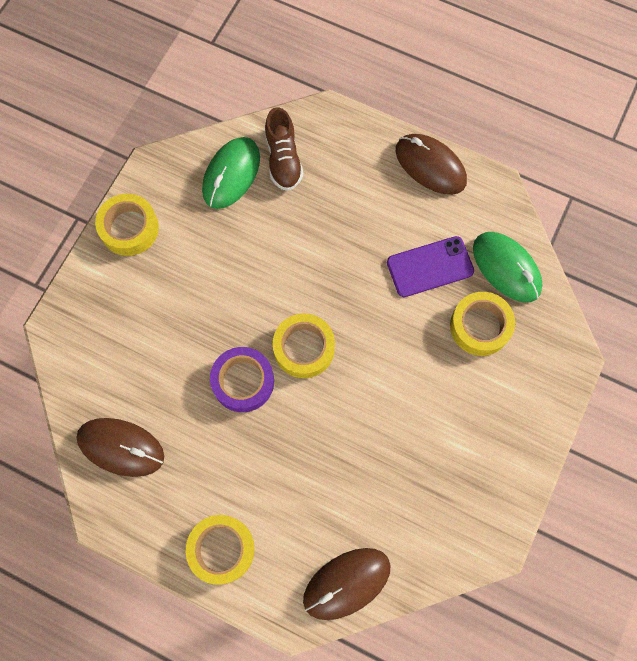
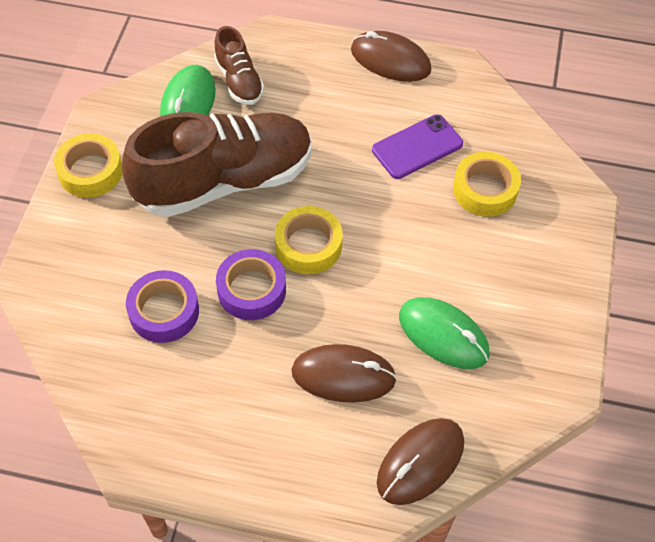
camera: 15 degrees left, 15 degrees down
brown mouse [76,418,164,477] -> brown mouse moved to [291,344,397,403]
yellow tape [186,515,255,585] -> none
green mouse [473,232,542,302] -> green mouse moved to [399,297,490,369]
none -> brown shoe [122,112,312,217]
none -> purple tape [126,270,199,343]

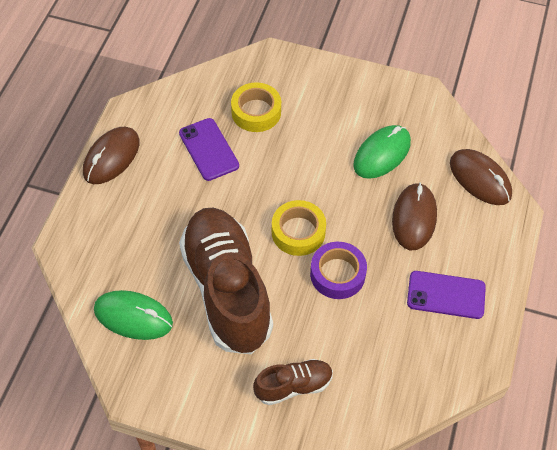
camera: 85 degrees left, 0 degrees up
yellow tape [54,133,123,198] -> none
purple tape [126,270,199,343] -> none
brown shoe [214,26,264,105] -> brown shoe moved to [253,359,333,405]
none -> purple phone [407,271,486,319]

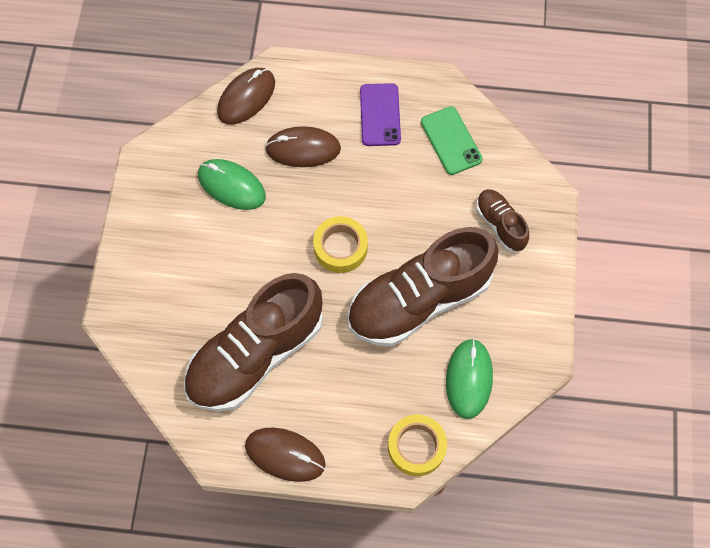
camera: 100 degrees left, 10 degrees up
purple phone [179,118,239,181] -> brown shoe [184,273,323,412]
yellow tape [231,82,281,132] -> yellow tape moved to [388,415,447,476]
purple tape [310,242,367,299] -> none
none -> green phone [421,106,483,175]

